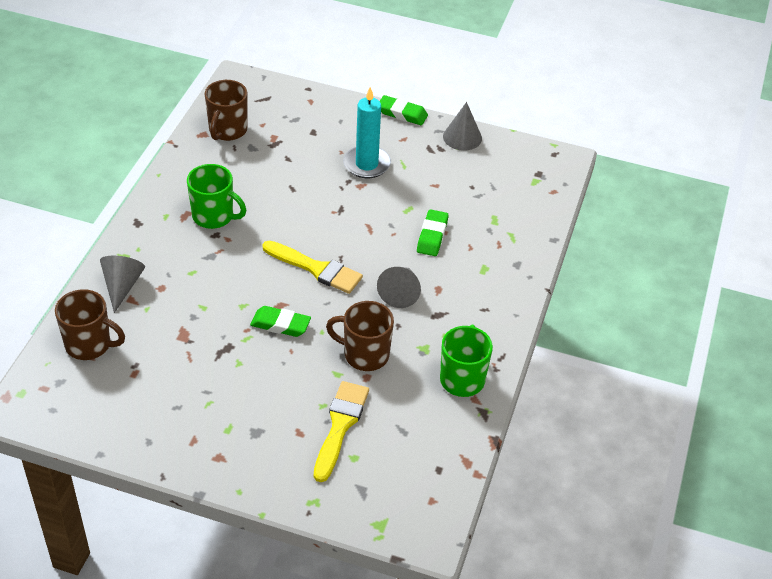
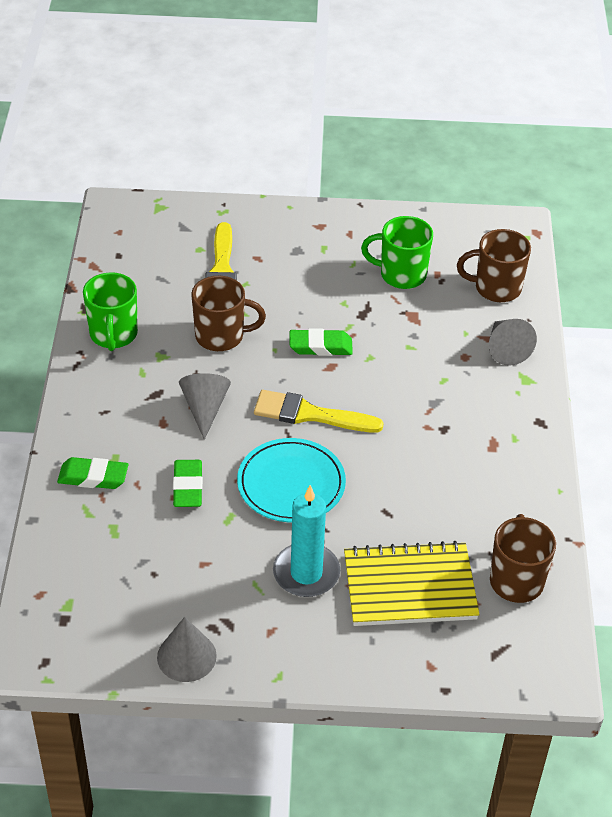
camera: 165 degrees right, 0 degrees up
green mug [187,164,246,229] -> green mug moved to [361,216,433,289]
green eraser [380,95,428,125] -> green eraser moved to [57,457,128,489]
none -> turquoise plate [237,438,346,522]
none -> yellow notebook [344,541,480,626]

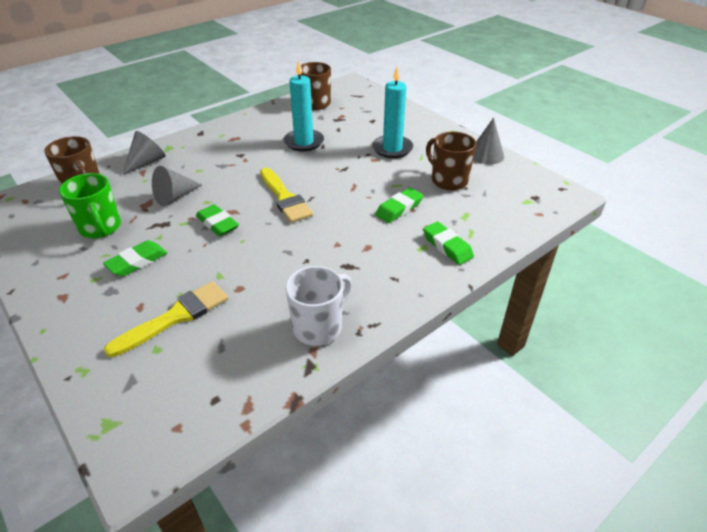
camera: 130 degrees left, 5 degrees down
green mug [83,272,138,351] -> white mug [285,266,352,346]
grey cone [179,373,231,440] -> grey cone moved to [152,166,202,206]
brown mug [191,276,266,351] -> brown mug moved to [426,132,477,191]
turquoise plate [237,438,346,522] -> none
yellow notebook [344,541,480,626] -> none
none -> green eraser [103,240,167,276]
none -> turquoise candle [284,60,324,151]

